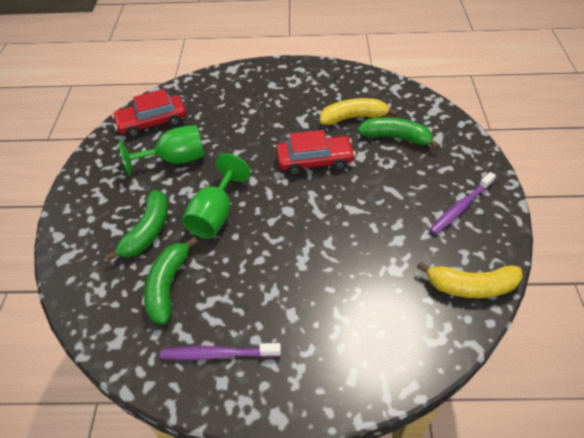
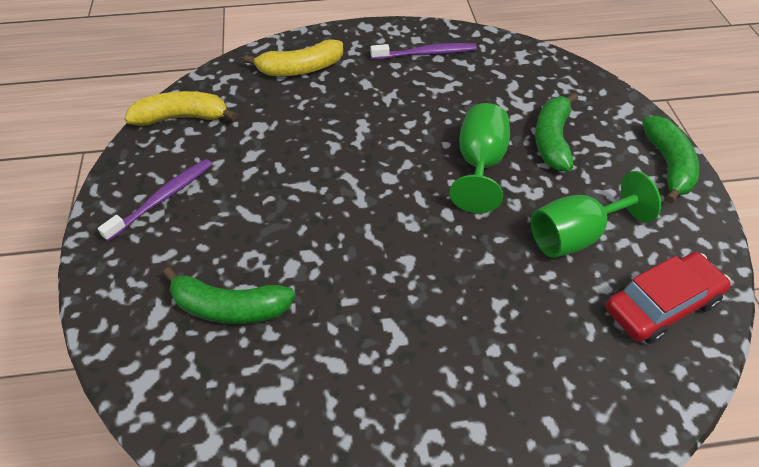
camera: 170 degrees right, 0 degrees up
green banana [144,237,198,324] -> green banana moved to [642,116,699,204]
red car [276,130,355,176] -> none
yellow banana [320,98,398,125] -> yellow banana moved to [244,39,343,76]

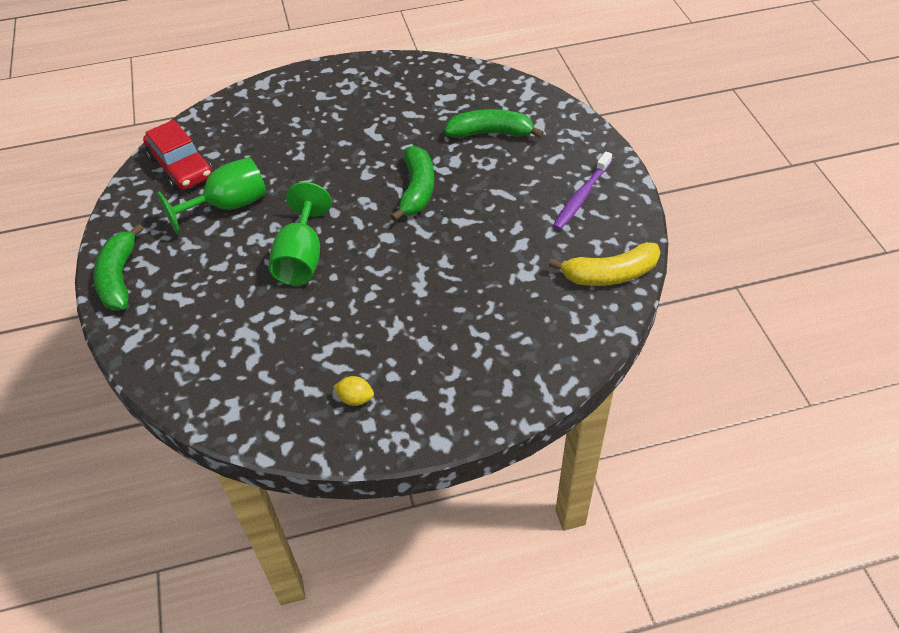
camera: 175 degrees right, 0 degrees up
yellow banana [244,39,343,76] -> none
purple toothbrush [370,43,477,60] -> yellow lemon [333,376,374,406]
green banana [535,93,578,171] -> green banana moved to [391,146,434,221]
red car [606,252,731,344] -> red car turned 90 degrees counterclockwise [143,120,213,191]

